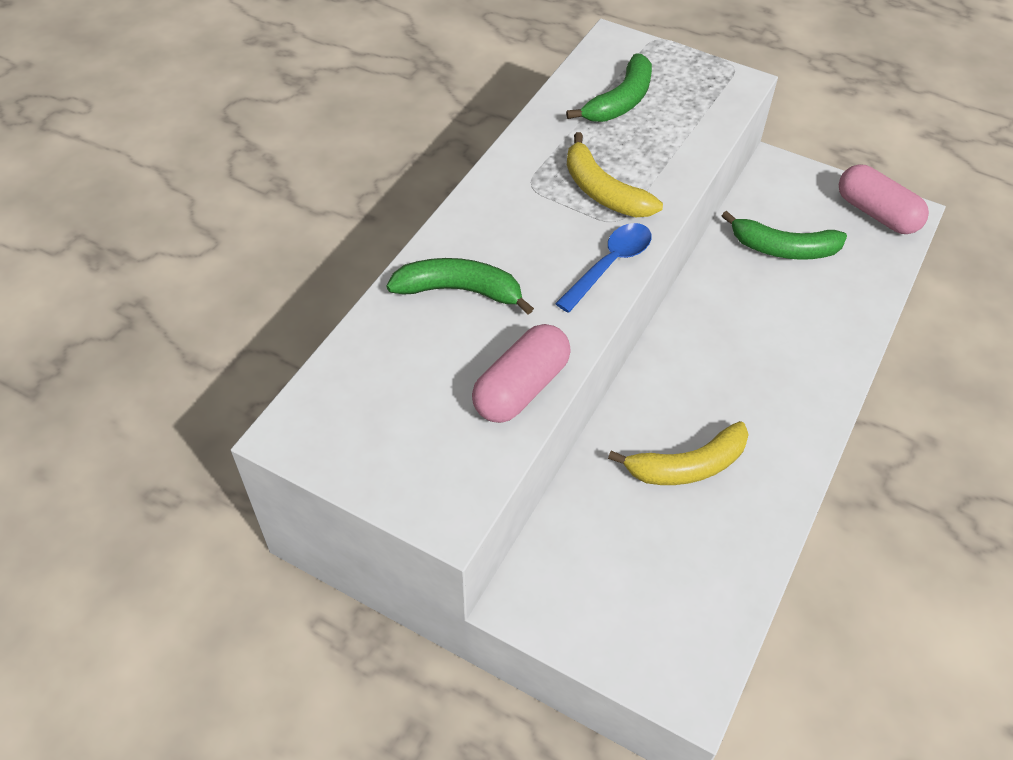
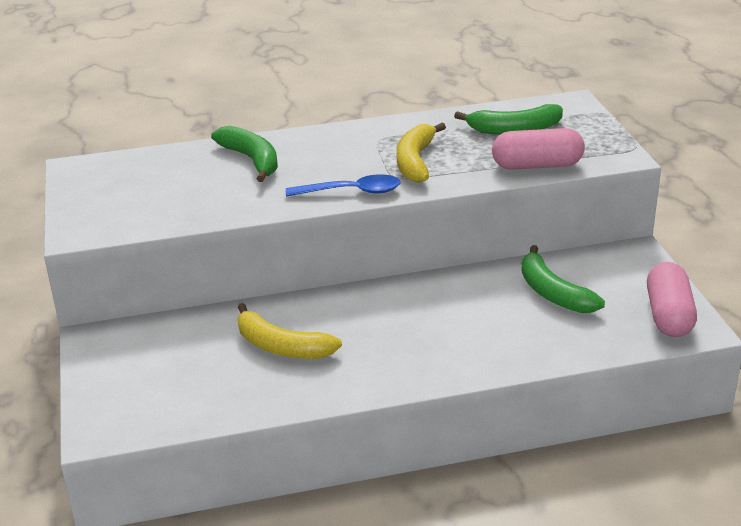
camera: 50 degrees right, 20 degrees down
pink capsule [472,324,571,423] -> pink capsule moved to [492,128,585,170]

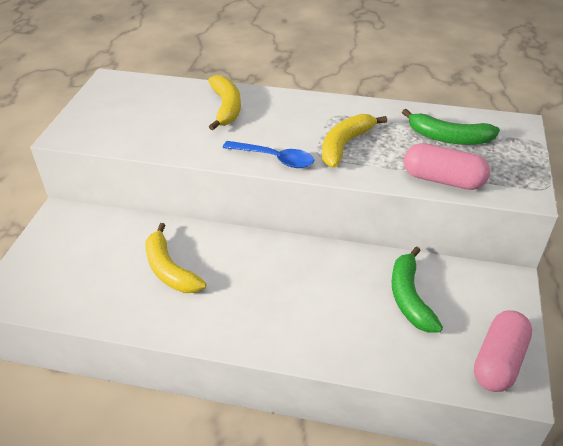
camera: 25 degrees right, 10 degrees up
green banana [211,126,278,182] -> yellow banana [208,75,241,131]

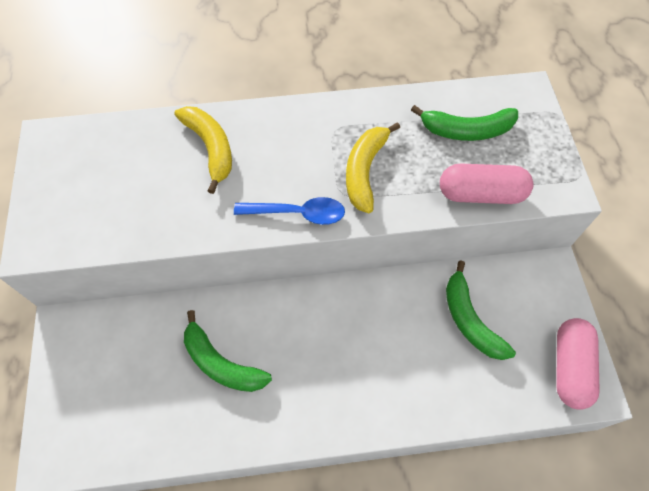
camera: 20 degrees left, 20 degrees up
yellow banana [145,223,206,293] -> green banana [184,310,272,392]

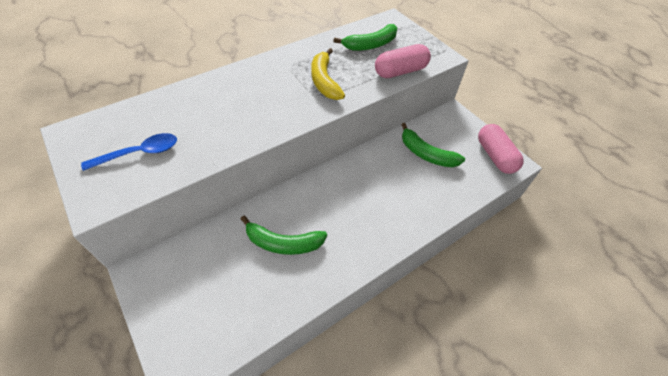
camera: 30 degrees left, 10 degrees down
yellow banana [174,106,232,194] -> none
blue spoon [234,197,345,225] -> blue spoon moved to [81,133,177,171]

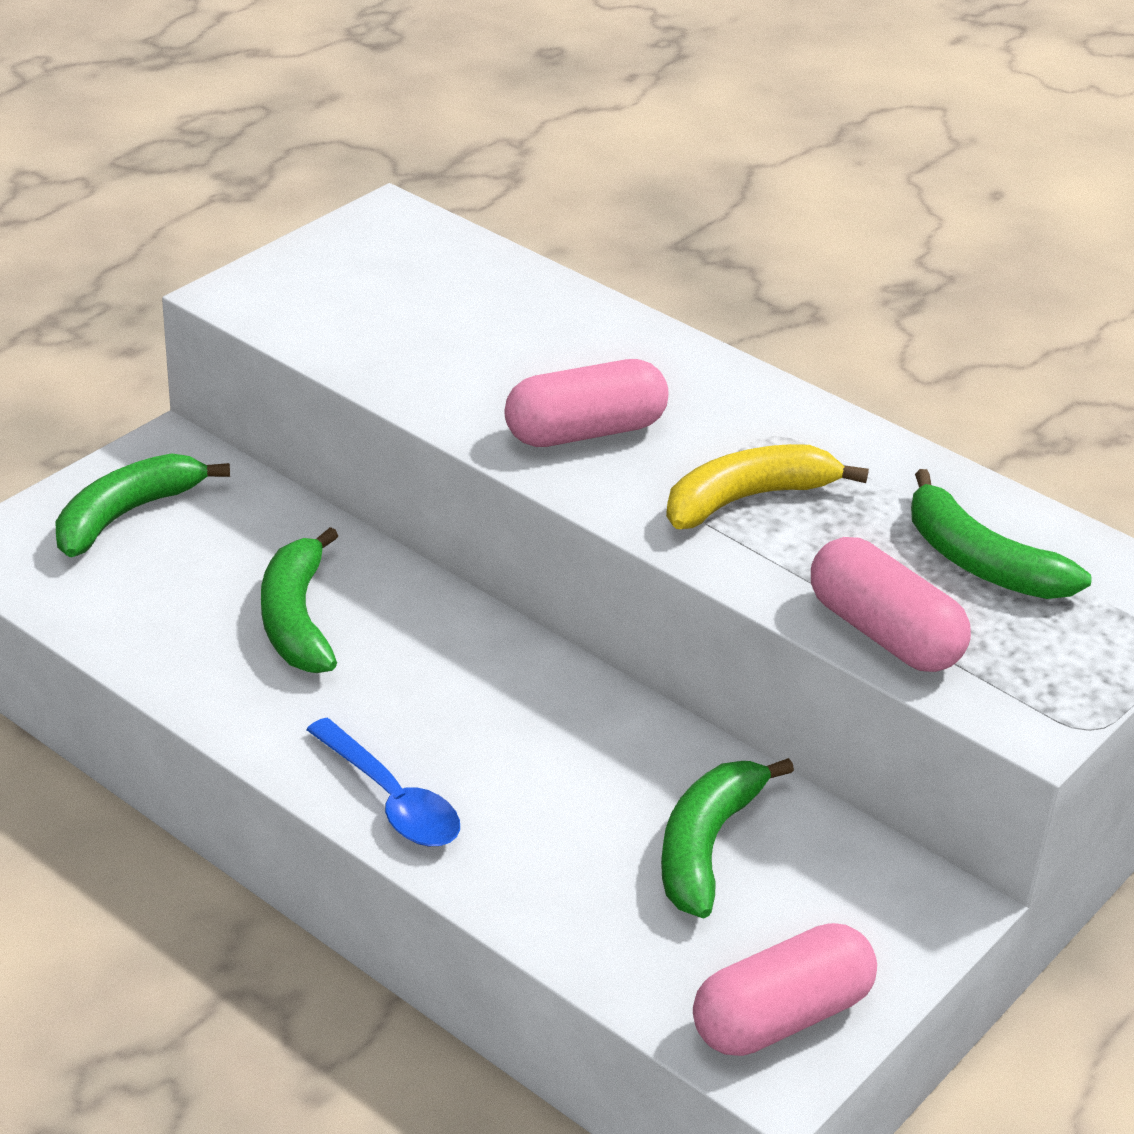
camera: 75 degrees right, 15 degrees down
blue spoon [81,133,177,171] -> blue spoon moved to [306,718,460,846]
none -> green banana [55,453,230,557]
none -> pink capsule [504,359,669,447]

